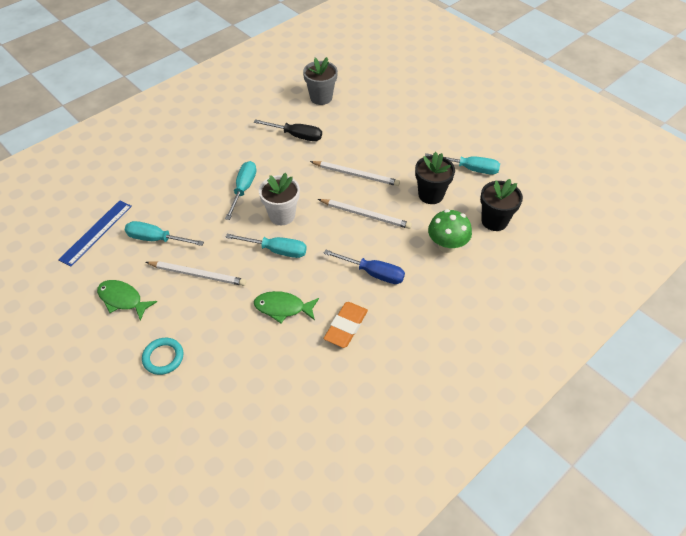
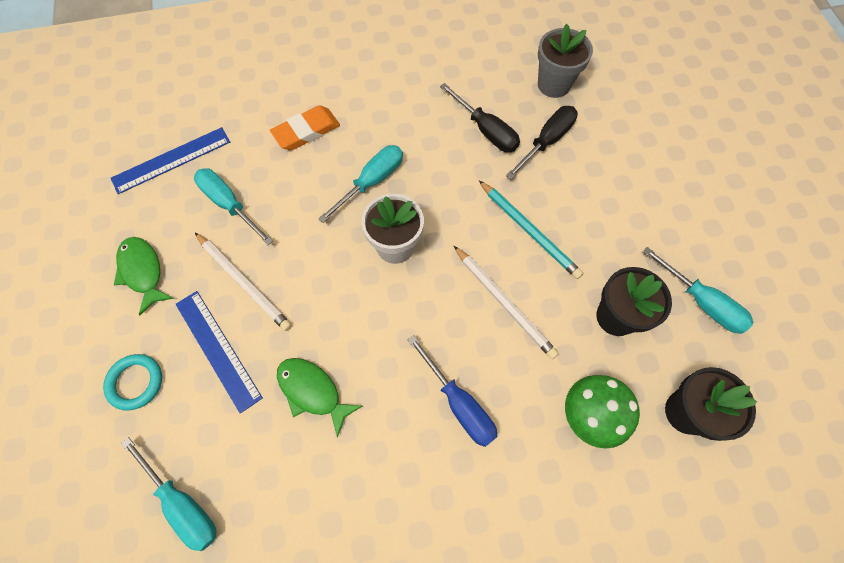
camera: 30 degrees right, 15 degrees up
turquoise screwdriver [225,234,307,258] -> turquoise screwdriver moved to [121,437,216,551]
white pencil [310,161,400,186] -> turquoise pencil [479,180,583,279]
orange eraser [323,302,368,348] -> orange eraser moved to [270,105,340,150]
none -> blue ruler [175,291,263,414]
none -> black screwdriver [506,106,578,179]

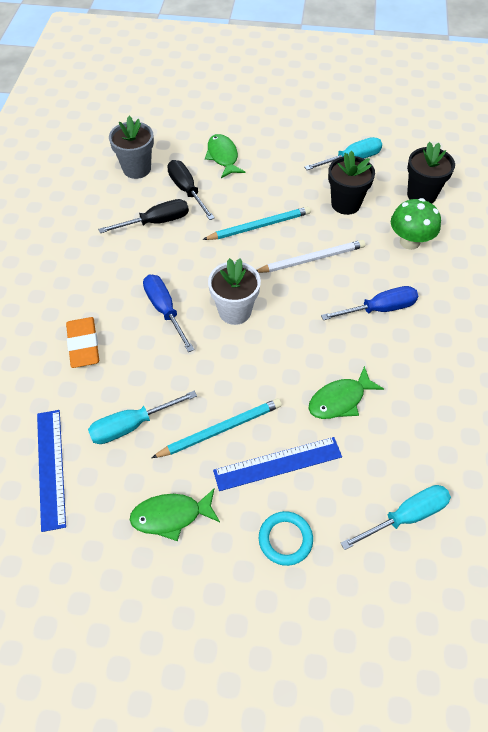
camera: 70 degrees left, 10 degrees down
white pencil [195,233,292,331] -> turquoise pencil [152,398,282,458]
turquoise screwdriver [318,145,403,223] -> blue screwdriver [143,275,194,352]
none -> green fish [205,134,246,178]

